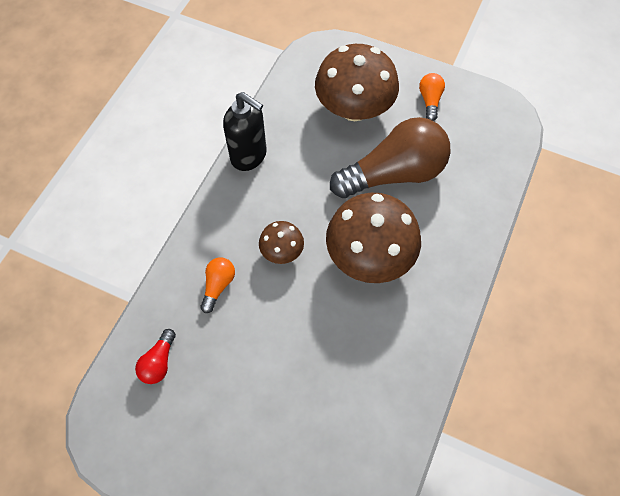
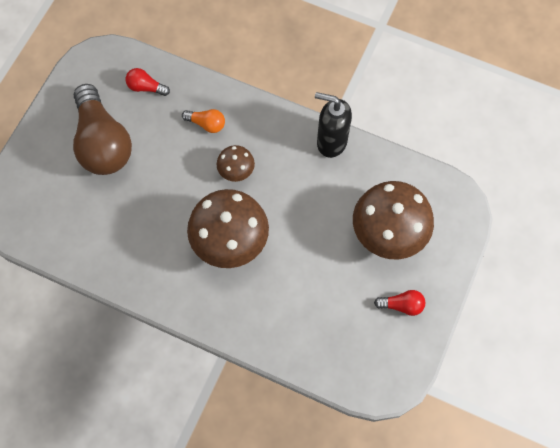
camera: 90 degrees right, 5 degrees up
black soap dispenser [223,92,267,171] -> black soap dispenser turned 75 degrees clockwise [315,92,352,158]
brown light bulb [330,117,450,198] -> brown light bulb moved to [73,84,132,175]
orange light bulb [419,73,445,121] -> red light bulb [374,290,425,316]

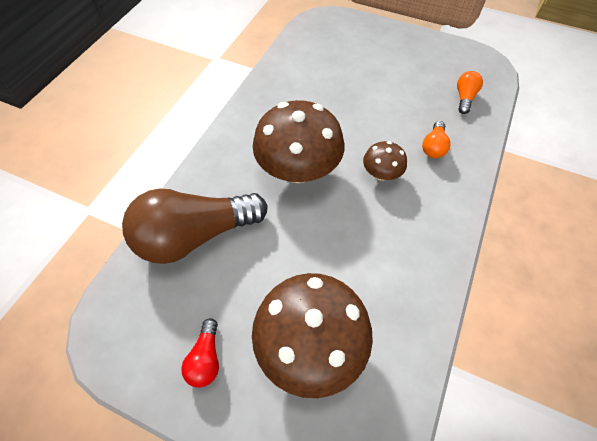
camera: 90 degrees right, 10 degrees down
brown light bulb [73,84,132,175] -> brown light bulb moved to [122,188,268,264]
red light bulb [126,68,170,96] -> orange light bulb [457,71,483,114]
black soap dispenser [315,92,352,158] -> none

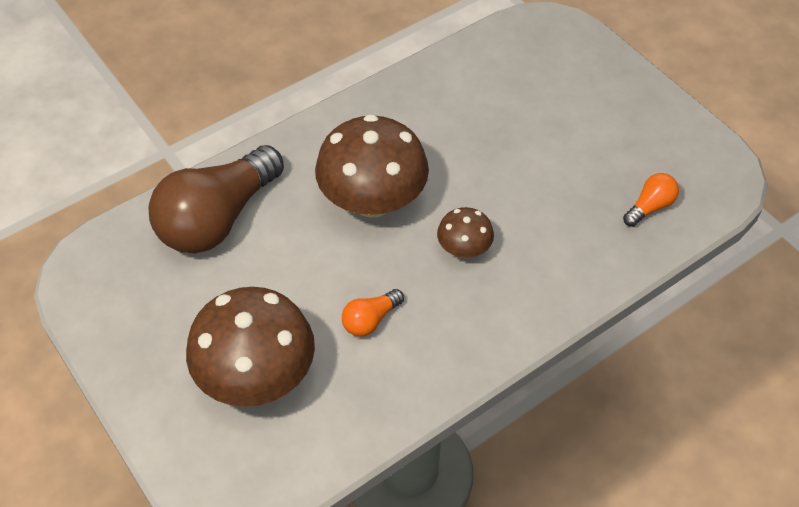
camera: 30 degrees right, 5 degrees down
brown light bulb [122,188,268,264] -> brown light bulb turned 60 degrees counterclockwise [149,145,284,253]
red light bulb [181,318,219,388] -> none
orange light bulb [422,121,451,158] -> orange light bulb moved to [342,289,404,337]

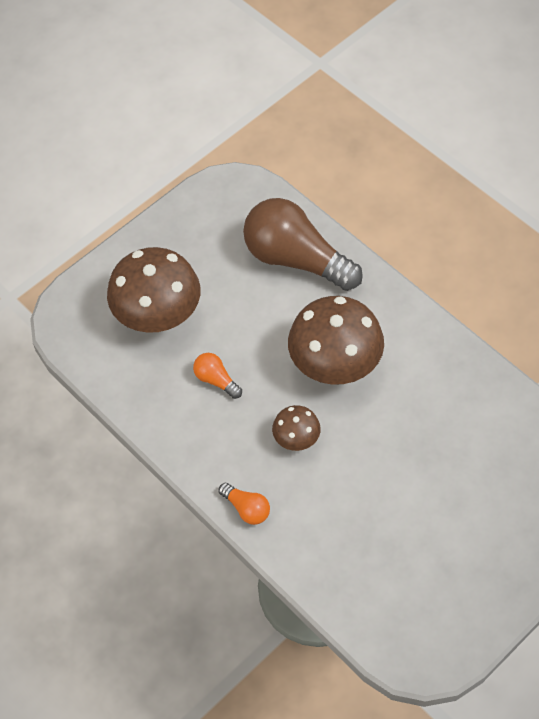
camera: 85 degrees right, 5 degrees up
orange light bulb [623,173,679,227] -> orange light bulb moved to [219,483,270,525]

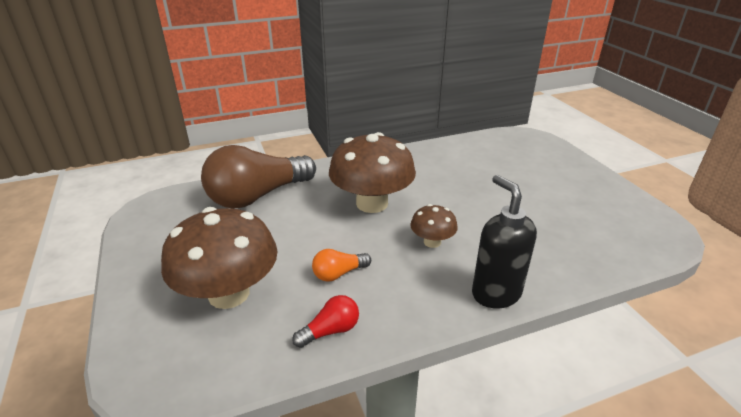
camera: 70 degrees left, 25 degrees down
orange light bulb [219,483,270,525] -> black soap dispenser [472,175,537,308]
none -> red light bulb [292,295,359,348]

